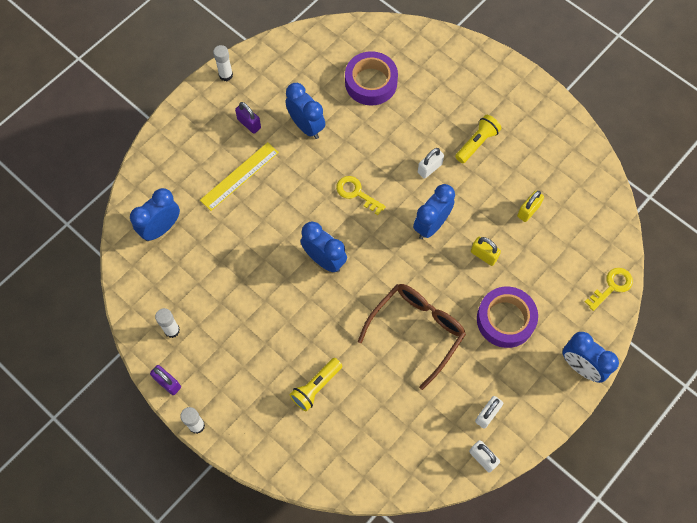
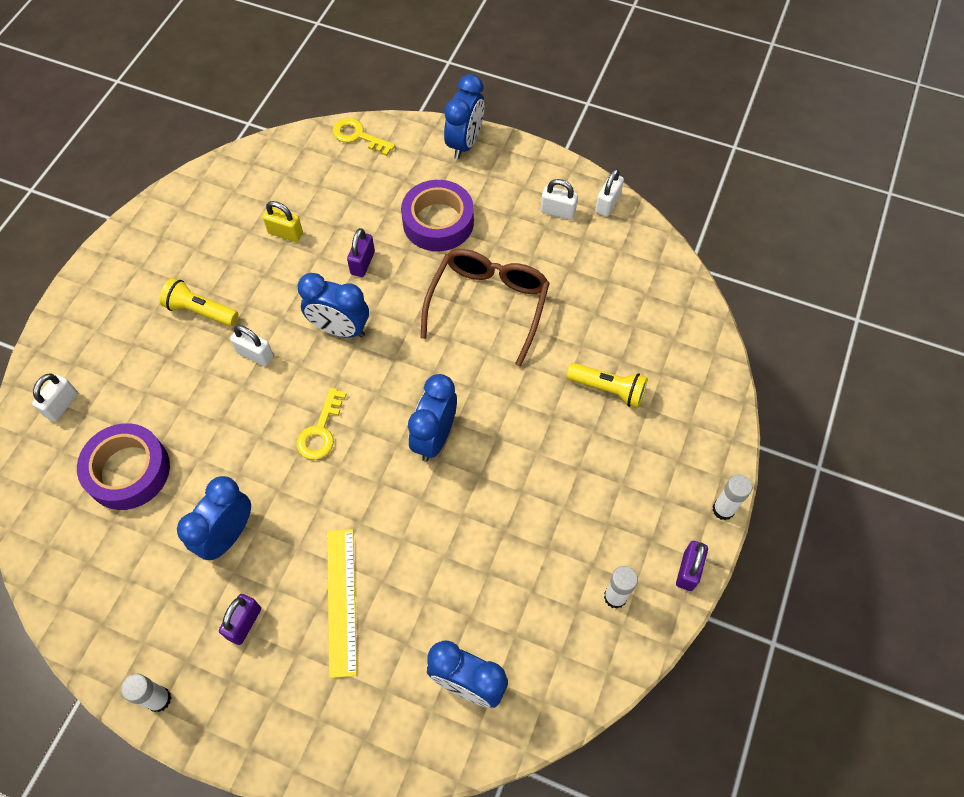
camera: 110 degrees left, 5 degrees down
yellow ruler [200,142,279,211] -> yellow ruler turned 60 degrees clockwise [327,529,357,678]
brown glasses [358,284,466,390] -> brown glasses turned 90 degrees clockwise [420,249,550,366]
yellow padlock [471,237,501,266] -> purple padlock [347,228,375,277]
none -> white padlock [32,374,78,422]

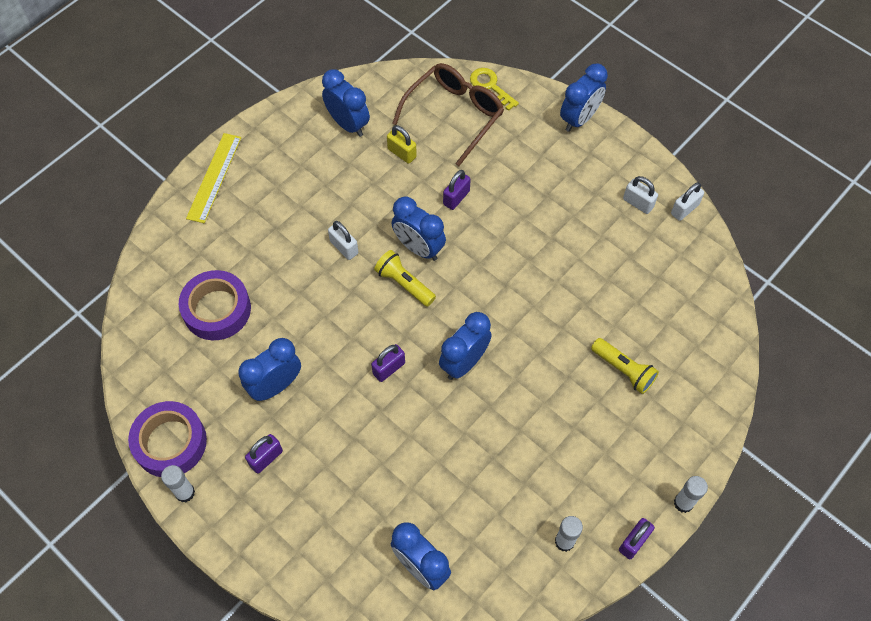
camera: 20 degrees right, 0 degrees up
white padlock [32,374,78,422] -> none
yellow flashlight [160,278,238,326] -> yellow flashlight moved to [374,250,436,307]
yellow key [297,388,347,460] -> none
yellow ruler [327,529,357,678] -> yellow ruler moved to [186,133,241,223]
purple tape [401,180,474,251] -> purple tape moved to [128,401,207,477]
brown glasses [420,249,550,366] -> brown glasses moved to [392,63,504,166]
none -> blue clock [322,69,370,137]
none -> purple padlock [371,344,405,382]

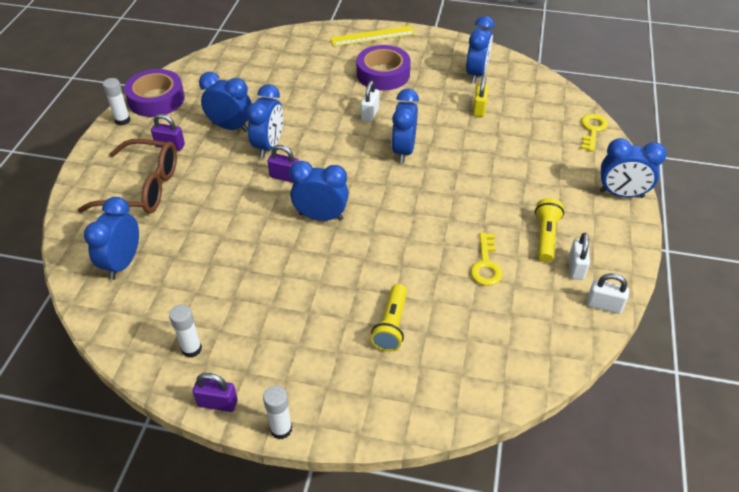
camera: 60 degrees right, 15 degrees down
purple tape [179,270,251,340] -> purple tape moved to [357,45,411,90]
yellow flashlight [374,250,436,307] -> yellow flashlight moved to [535,198,564,262]
brown glasses [392,63,504,166] -> brown glasses moved to [78,139,177,214]
purple padlock [443,170,471,210] -> none
none -> blue clock [246,84,283,158]
none -> yellow key [470,233,503,286]

